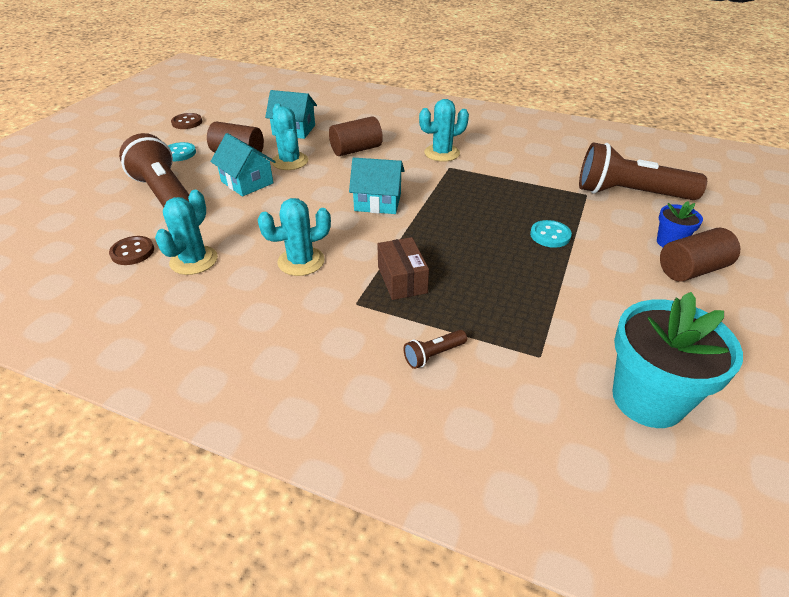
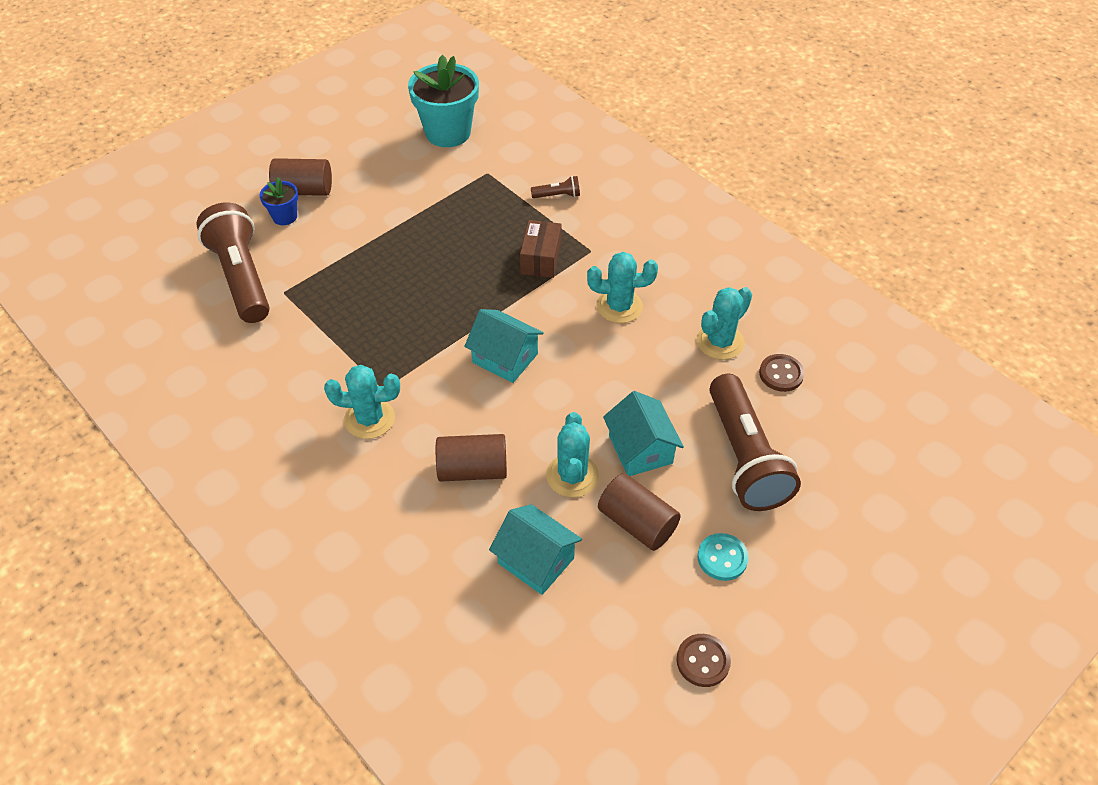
camera: 155 degrees left, 10 degrees up
turquoise button [530,220,572,248] -> none
brown flashlight [579,142,707,200] -> brown flashlight turned 150 degrees counterclockwise [196,202,270,323]

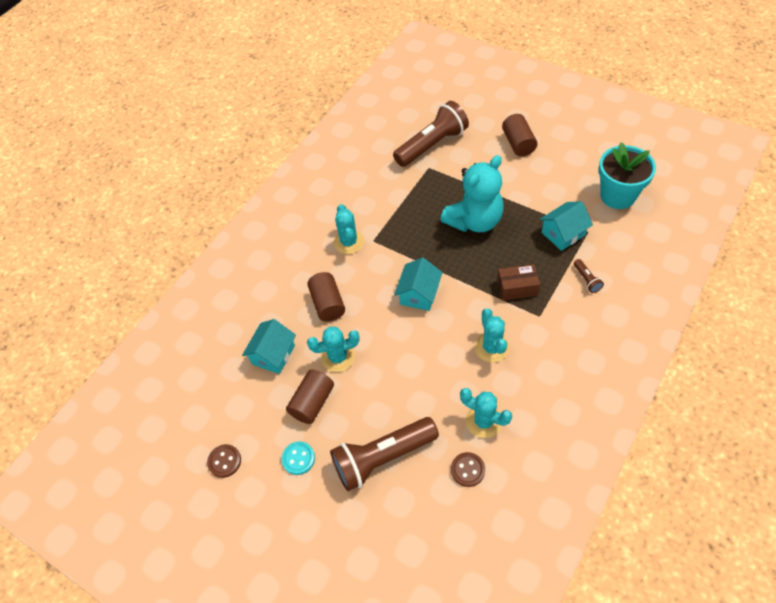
camera: 80 degrees right, 5 degrees up
blue flower pot [259,177,298,225] -> none
turquoise house [603,391,684,476] -> turquoise house moved to [539,201,593,251]
none -> turquoise teddy bear [440,155,504,232]

